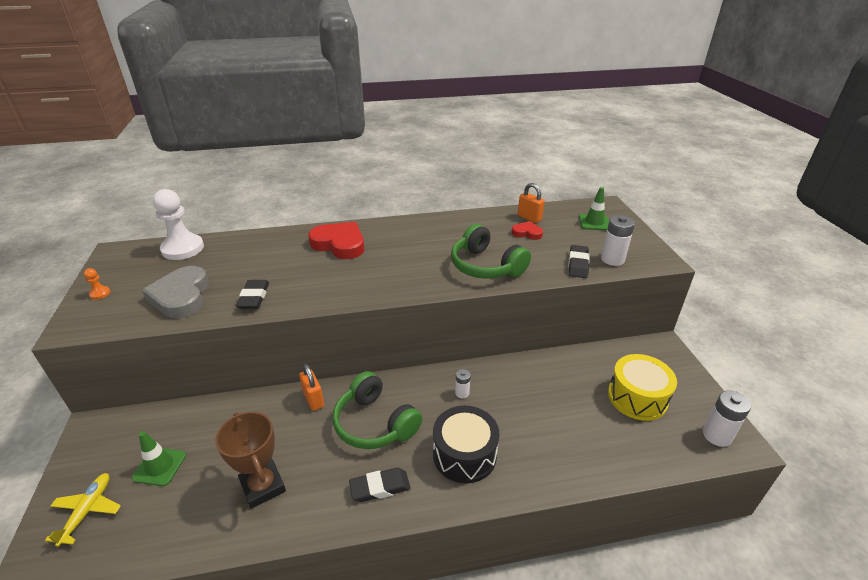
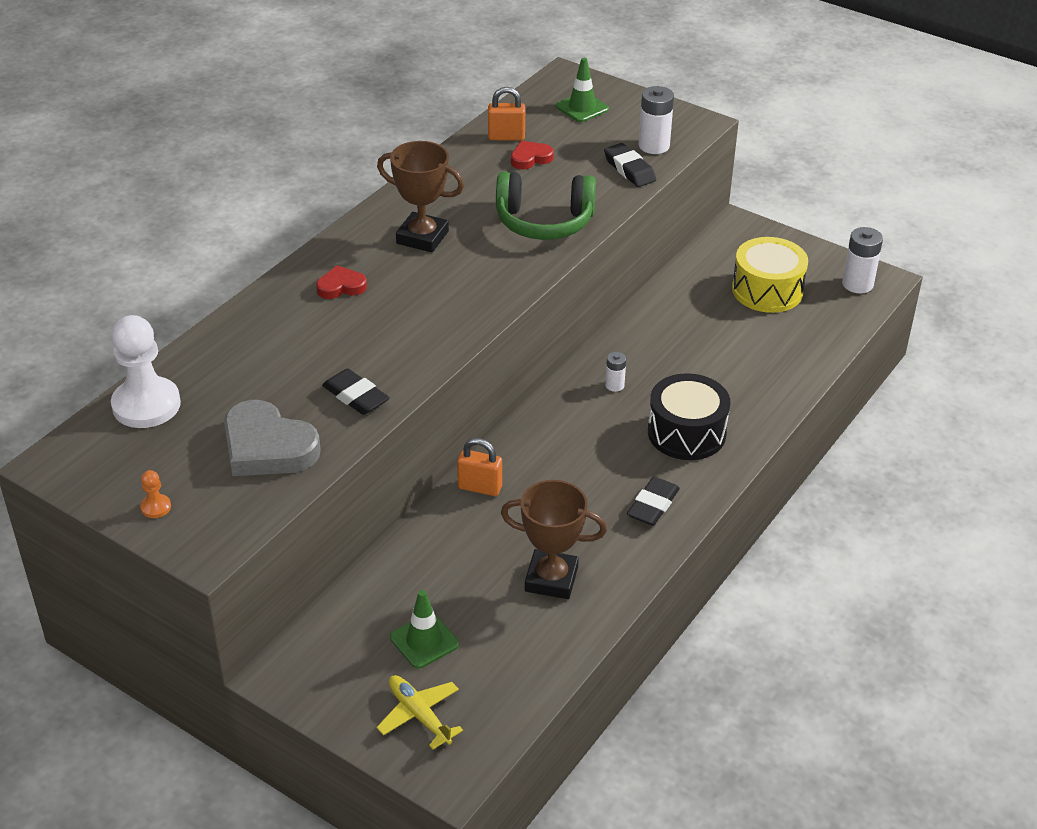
camera: 45 degrees left, 5 degrees up
red heart [308,222,364,259] -> red heart [316,266,367,299], size x0.53
green headphones [332,371,422,449] -> none
none -> brown trophy [377,141,464,252]

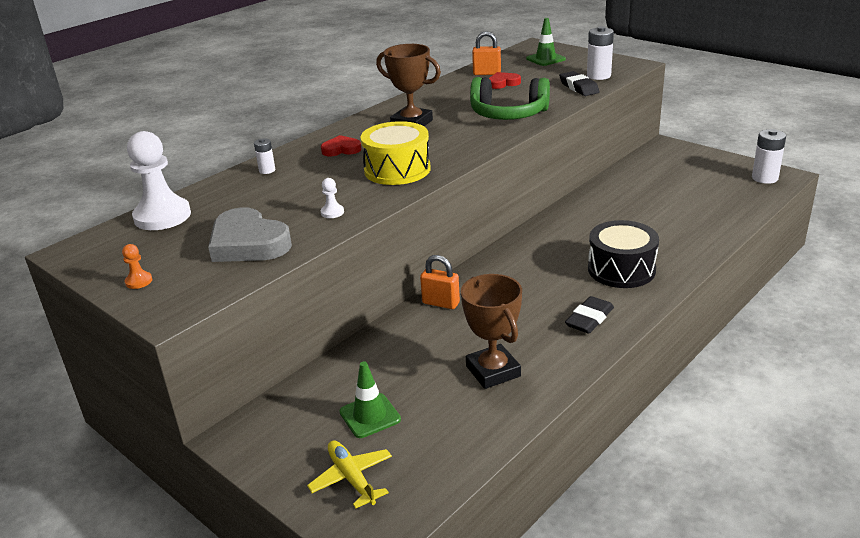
camera: 10 degrees right, 10 degrees down
black eraser [322,369,390,415] -> white pawn [321,178,344,218]
brown trophy [501,480,607,599] -> brown trophy turned 45 degrees clockwise [461,274,522,389]
white battery [605,352,626,392] -> white battery moved to [254,138,275,174]
yellow drum [732,237,808,313] -> yellow drum moved to [360,121,431,185]

